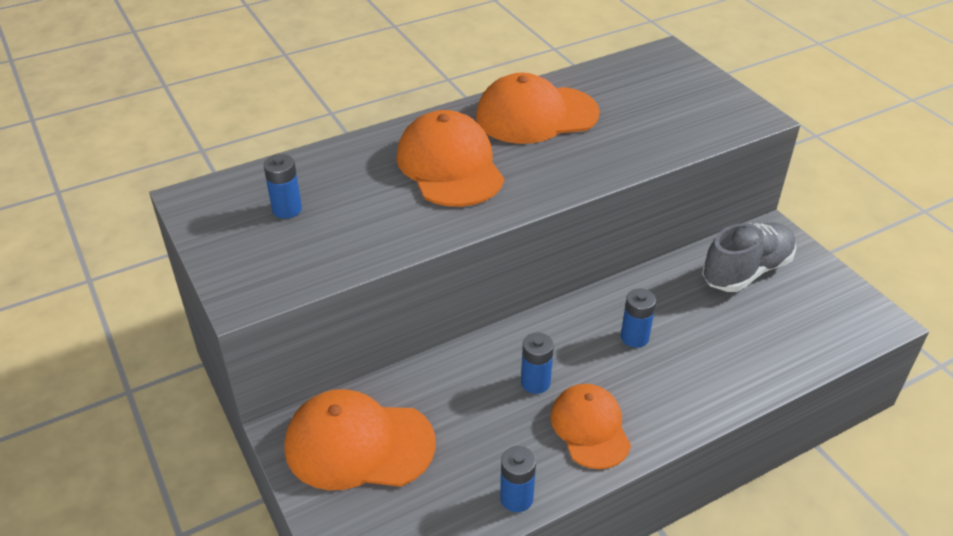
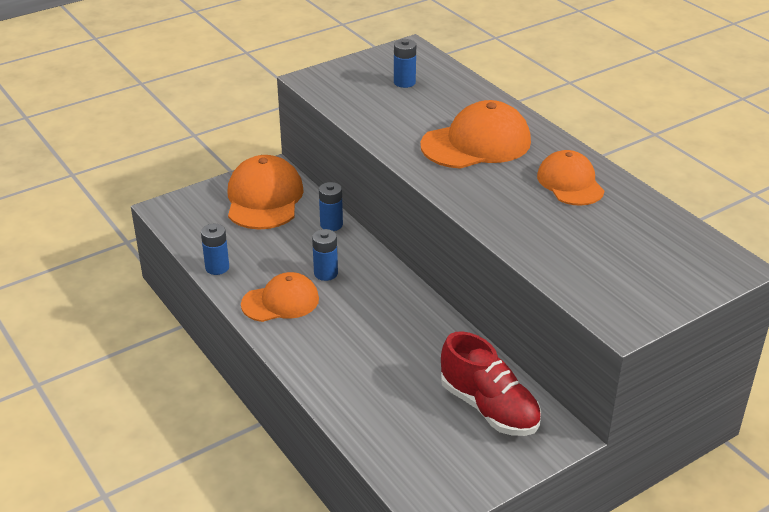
camera: 85 degrees right, 5 degrees down
orange cap [476,73,600,144] -> orange cap [537,150,604,206], size x0.66
blue battery [621,289,656,348] -> blue battery moved to [319,182,343,231]
grey shoe [702,222,796,292] -> red shoe [441,331,541,436]

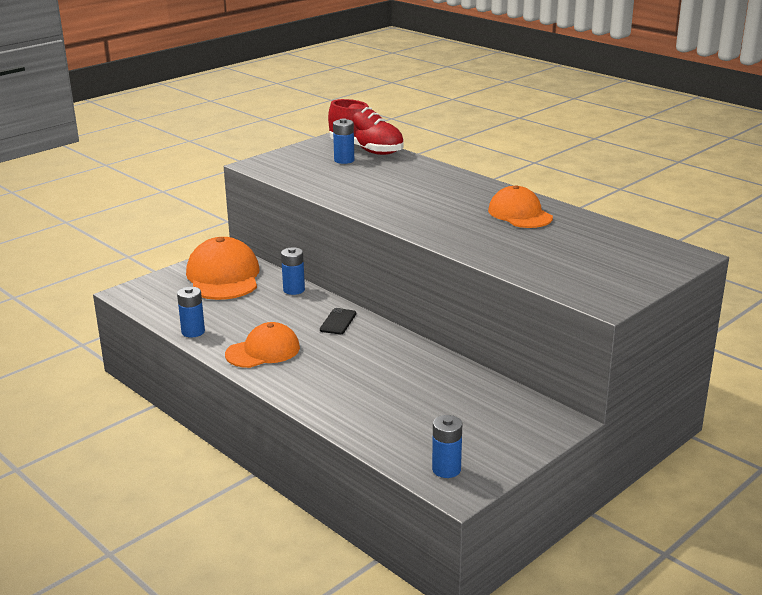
camera: 10 degrees left, 10 degrees down
blue battery [312,229,338,281] -> blue battery moved to [432,415,462,478]
orange cap [420,100,531,169] -> none
red shoe [441,331,541,436] -> red shoe moved to [328,99,404,155]
none -> black phone [320,308,356,335]

